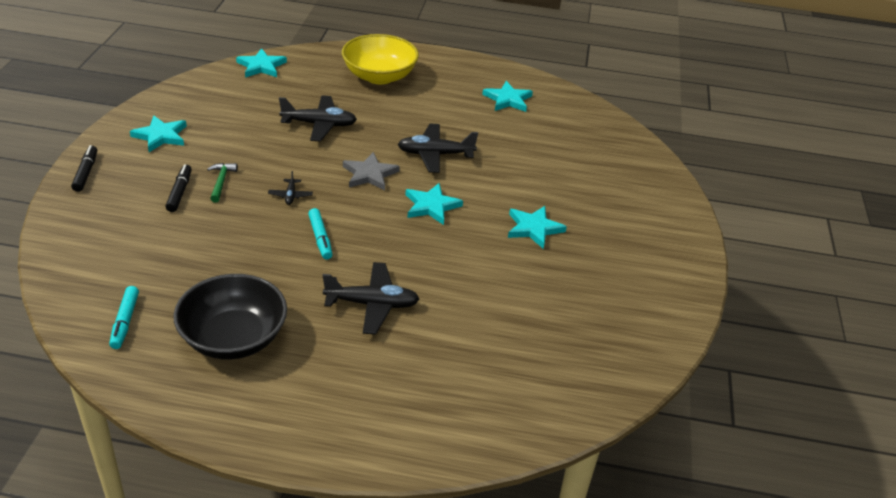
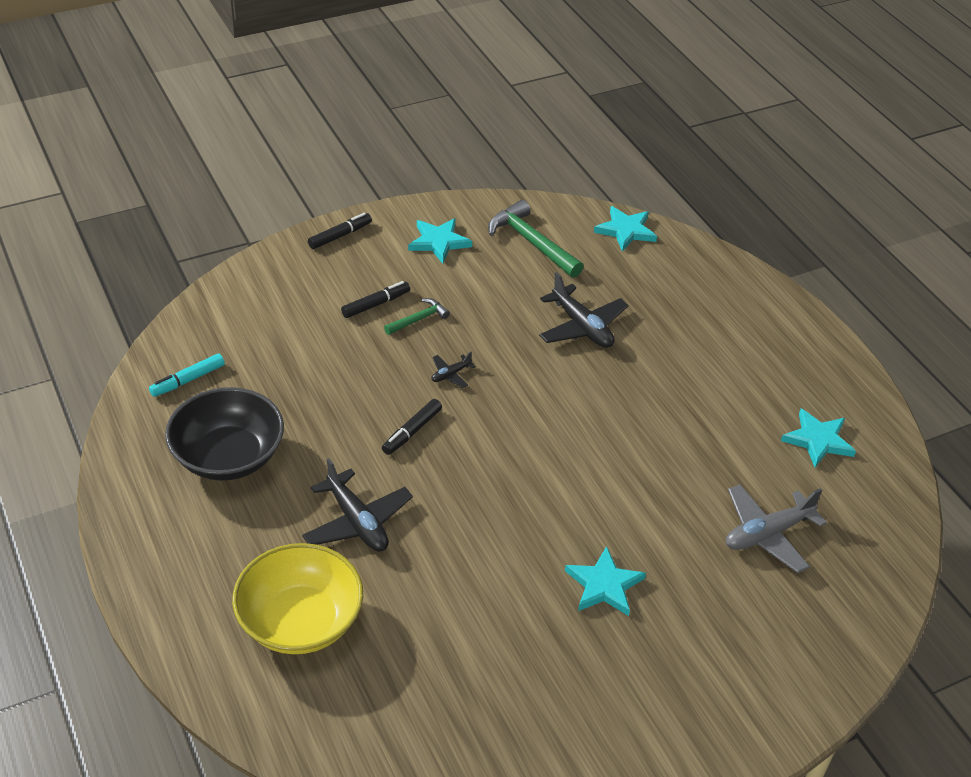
camera: 55 degrees right, 5 degrees up
turquoise marker [308,208,333,259] -> black marker [382,399,442,455]
yellow bowl [342,34,419,84] -> yellow bowl moved to [232,543,363,654]
grey star [343,152,400,191] -> none
black plane [398,124,478,173] -> none
turquoise star [406,183,463,225] -> none
none -> green hammer [488,200,584,278]
none -> grey plane [726,484,827,573]

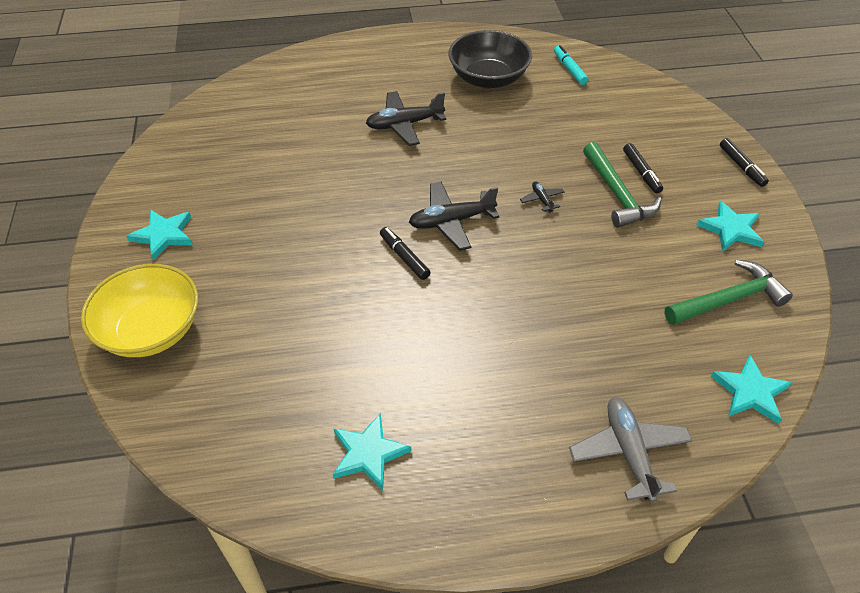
camera: 110 degrees right, 5 degrees up
yellow bowl [232,543,363,654] -> yellow bowl moved to [81,264,198,357]
black marker [382,399,442,455] -> black marker moved to [380,227,431,280]
green hammer [384,298,450,335] -> green hammer [583,142,662,228], size x1.82
black plane [539,272,629,348] -> black plane moved to [409,181,499,251]
turquoise star [565,546,646,616] -> turquoise star moved to [126,210,193,261]
grey plane [726,484,827,573] -> grey plane moved to [569,397,693,502]

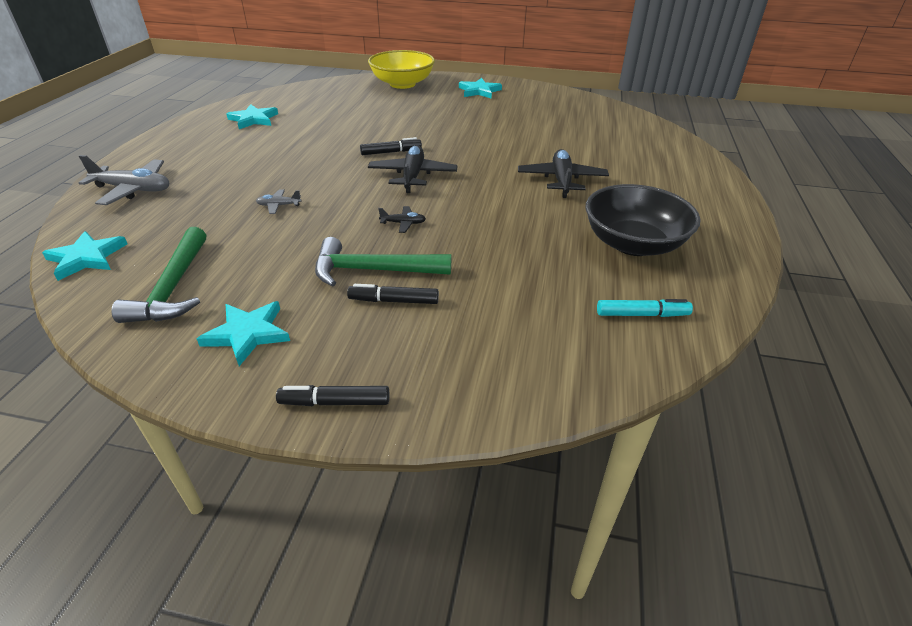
camera: 110 degrees right, 10 degrees down
none -> grey plane [256,190,301,214]

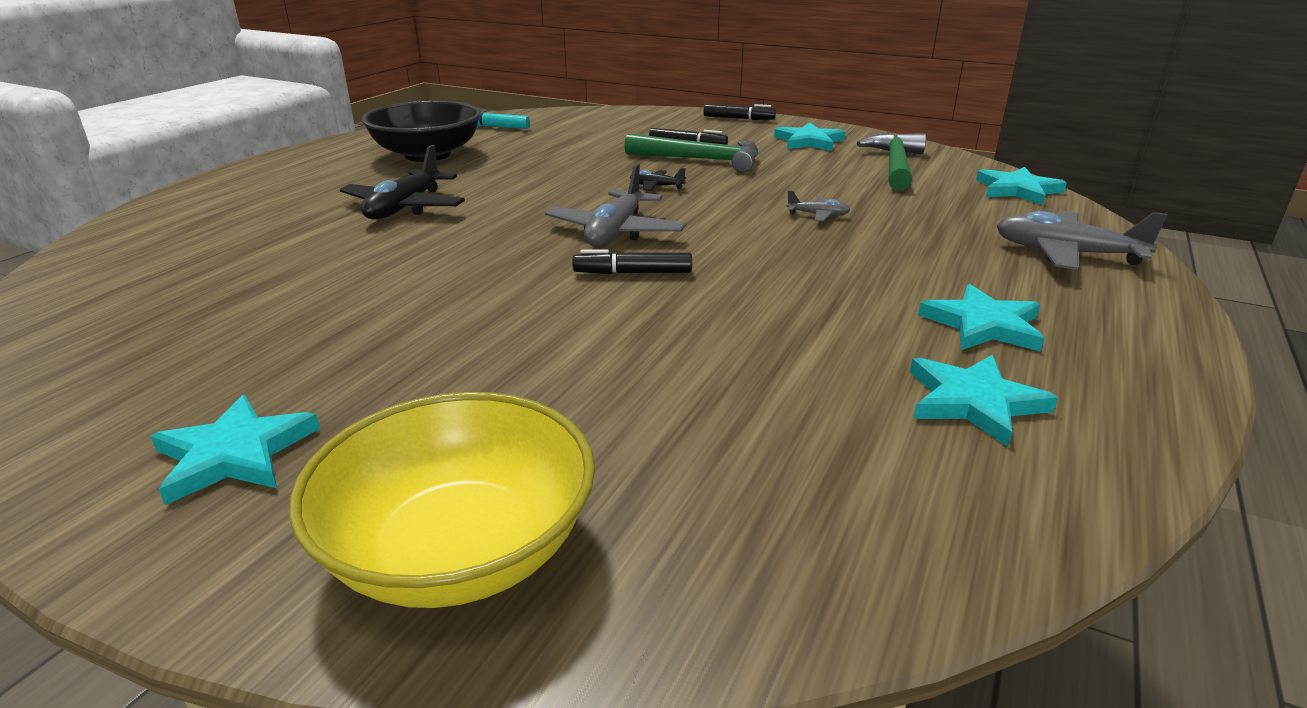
camera: 165 degrees left, 10 degrees down
black plane [368,145,458,193] -> grey plane [545,163,686,246]
none -> turquoise star [918,284,1045,352]

